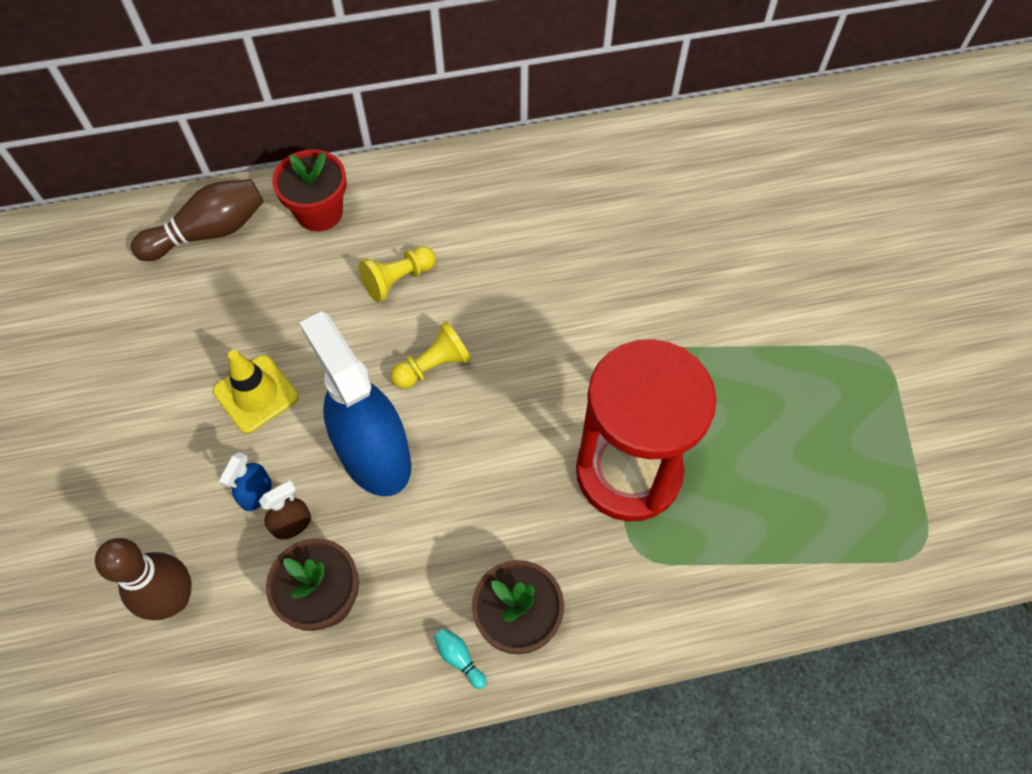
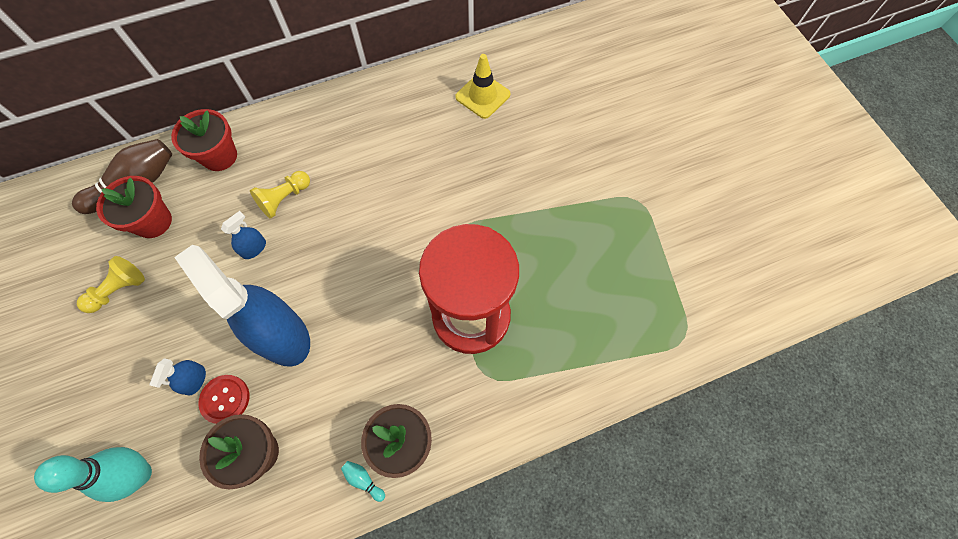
camera: 10 degrees left, 5 degrees up
brown bowling pin [95,538,192,620] -> turquoise bowling pin [34,447,152,502]
yellow traffic cone [213,350,299,434] -> yellow traffic cone moved to [455,54,510,119]
brown spray bottle [259,480,311,539] -> red button [198,375,249,424]
yellow pawn [391,321,472,389] -> yellow pawn moved to [77,256,145,313]
none -> red flower pot [96,176,172,238]
none -> blue spray bottle [221,211,266,259]

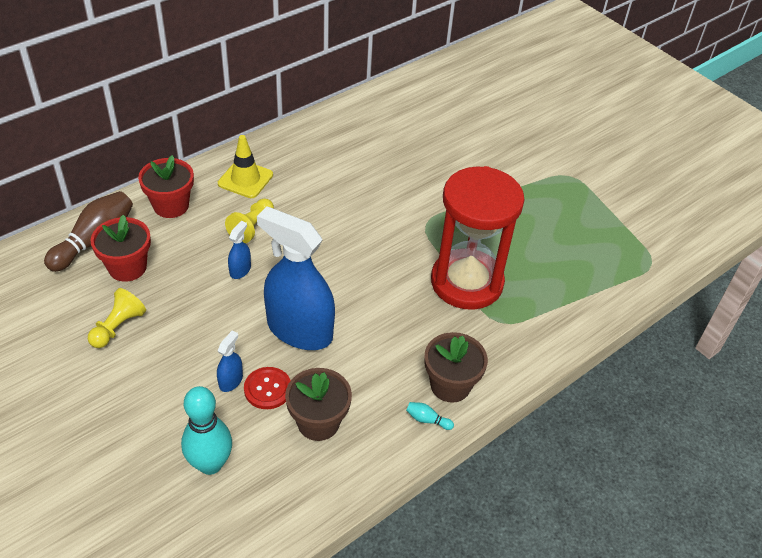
camera: 20 degrees left, 20 degrees down
blue spray bottle [149,358,206,395] -> blue spray bottle turned 150 degrees counterclockwise [217,330,243,392]
yellow traffic cone [455,54,510,119] -> yellow traffic cone moved to [218,135,273,198]

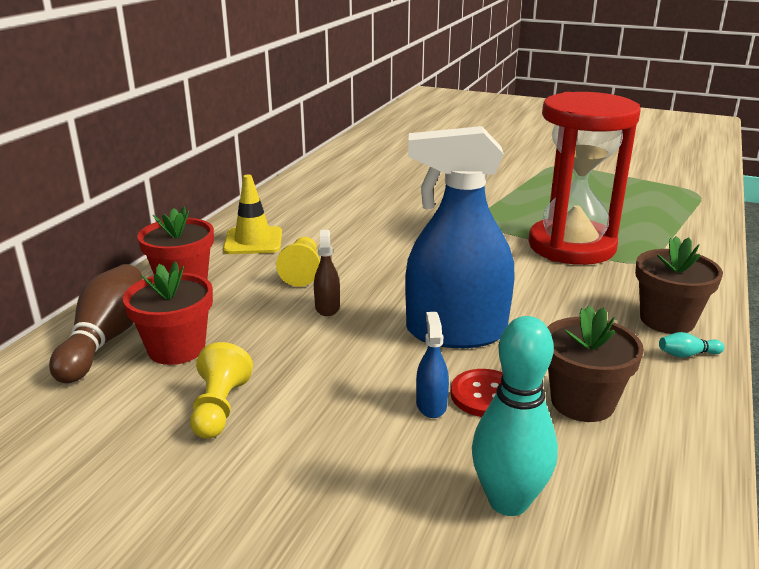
camera: 25 degrees left, 20 degrees down
blue spray bottle [228,221,251,279] -> brown spray bottle [314,230,340,316]

